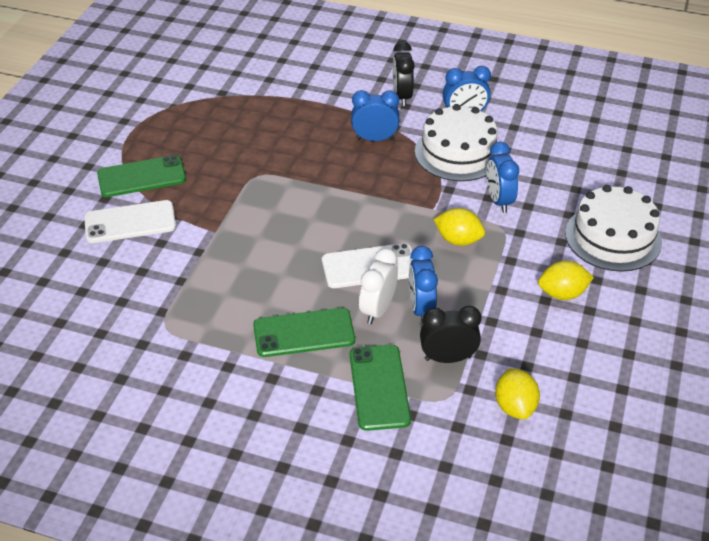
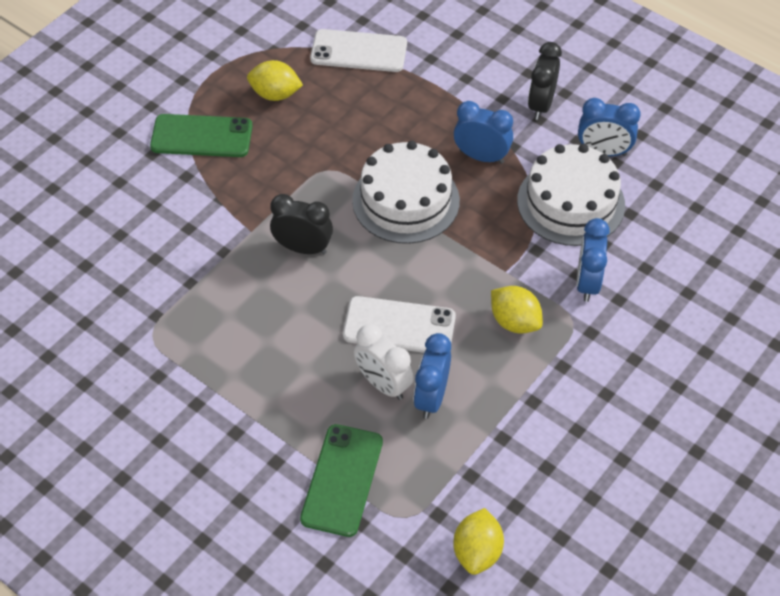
camera: 20 degrees right, 10 degrees up
white phone [84,200,176,243] -> white phone moved to [310,29,407,72]
green phone [253,308,355,357] -> none
white clock [359,248,398,324] -> white clock turned 90 degrees counterclockwise [354,324,414,400]
black clock [420,306,481,363] -> black clock moved to [270,194,333,254]
yellow lemon [538,261,594,300] -> yellow lemon moved to [247,60,303,101]
white cake [565,185,662,272] -> white cake moved to [352,141,460,244]

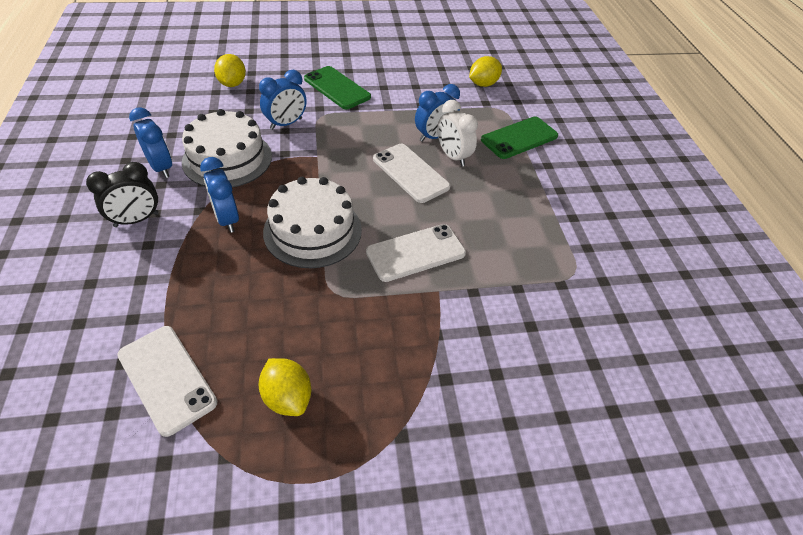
camera: 140 degrees left, 5 degrees down
green phone [150,114,253,157] -> green phone moved to [304,66,371,109]
black clock [270,194,333,254] -> white phone [366,224,466,282]
white clock [354,324,414,400] -> white clock turned 150 degrees clockwise [437,100,478,166]
yellow lemon [491,286,543,334] -> yellow lemon moved to [214,54,246,87]

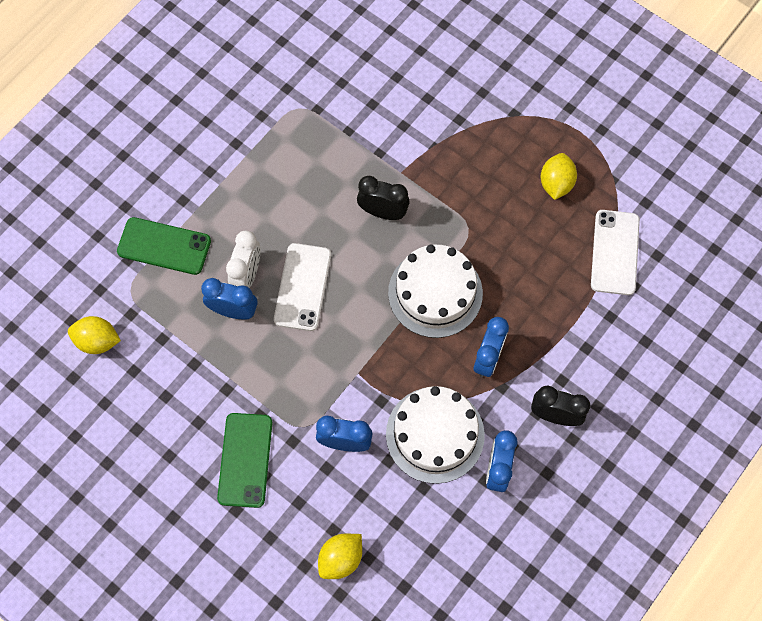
camera: 130 degrees left, 20 degrees up
white phone [366,224,466,282] -> black clock [357,176,410,220]

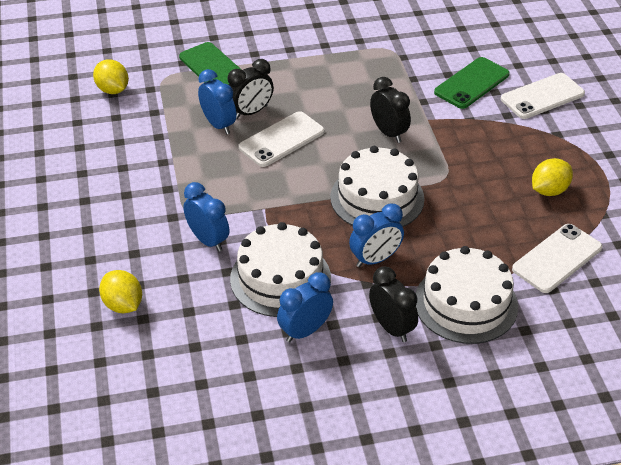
camera: 40 degrees right, 25 degrees down
green phone [217,413,272,508] -> green phone moved to [434,57,510,109]
white clock [226,231,260,288] -> black clock [228,59,274,119]
yellow lemon [318,534,362,579] -> yellow lemon turned 60 degrees clockwise [99,270,142,313]
none -> white cake [416,246,518,344]
none -> white phone [501,73,585,119]

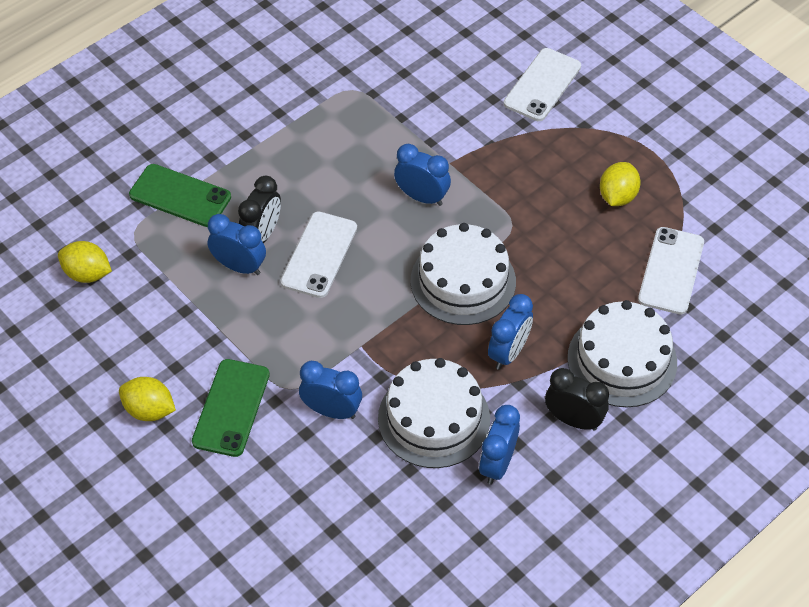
camera: 30 degrees left, 10 degrees up
yellow lemon [99,270,142,313] -> yellow lemon moved to [119,377,176,421]
black clock [370,77,411,143] -> blue clock [394,144,451,206]
green phone [434,57,510,109] -> green phone moved to [192,359,270,457]

